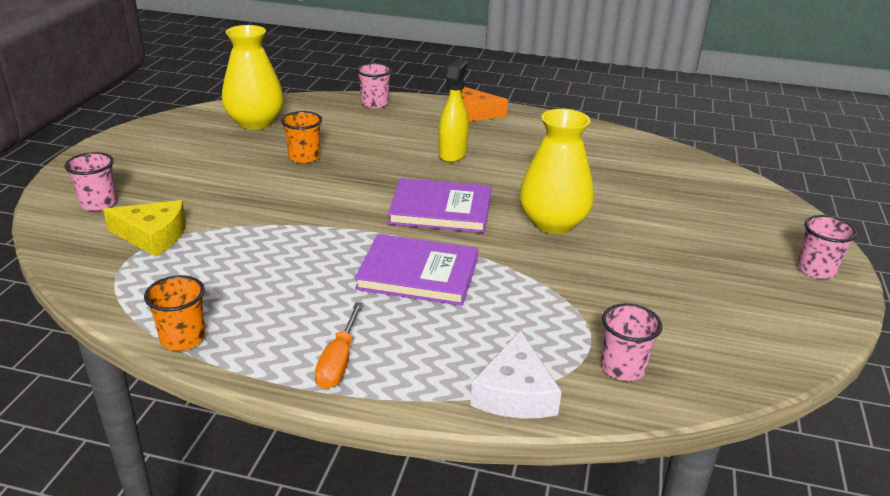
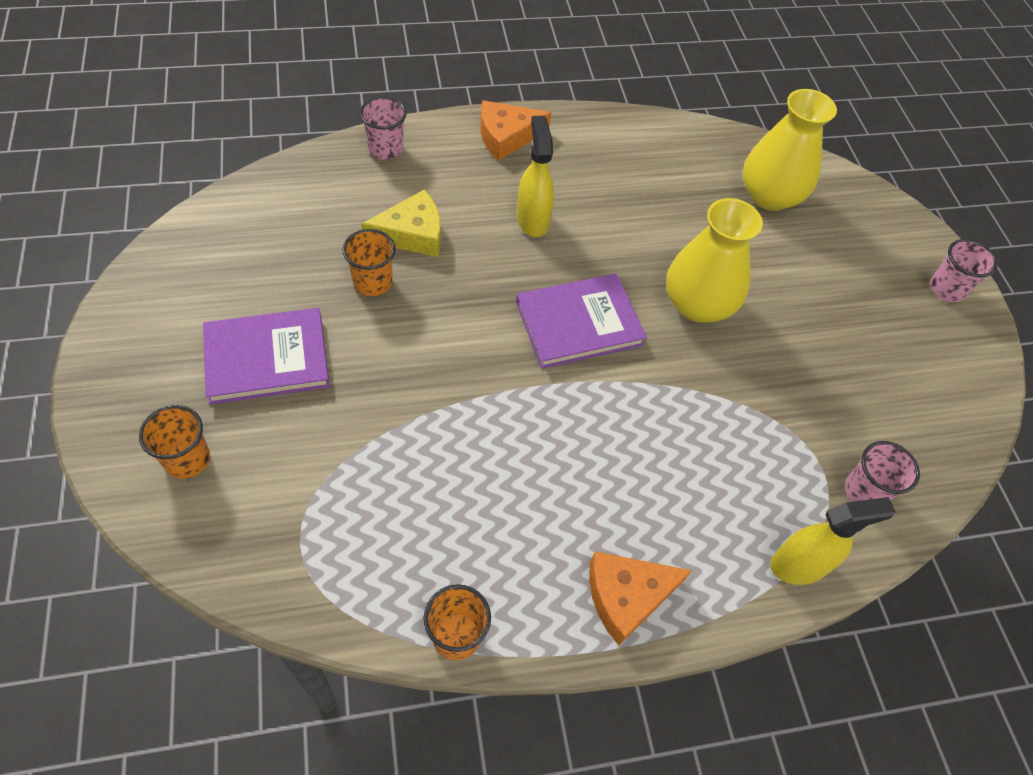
camera: 30 degrees left, 25 degrees up
pink cup [65,152,117,211] -> orange cup [139,405,210,479]
yellow cheese [103,200,186,257] -> yellow cheese moved to [361,189,441,257]
yellow vase [222,25,284,130] -> yellow vase moved to [743,89,837,211]
orange screwdriver [315,302,363,389] -> orange cheese [589,551,692,645]
purple book [355,234,478,306] -> purple book moved to [203,308,330,405]
white cheese [470,330,562,418] -> yellow spray bottle [770,497,895,585]

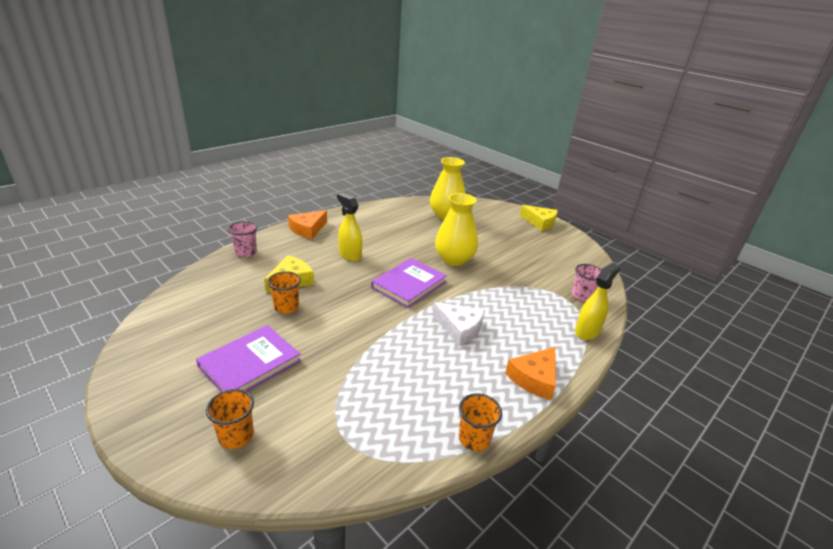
camera: 30 degrees left, 25 degrees down
pink cup [930,239,998,302] -> yellow cheese [520,205,558,231]
none -> white cheese [433,302,484,346]

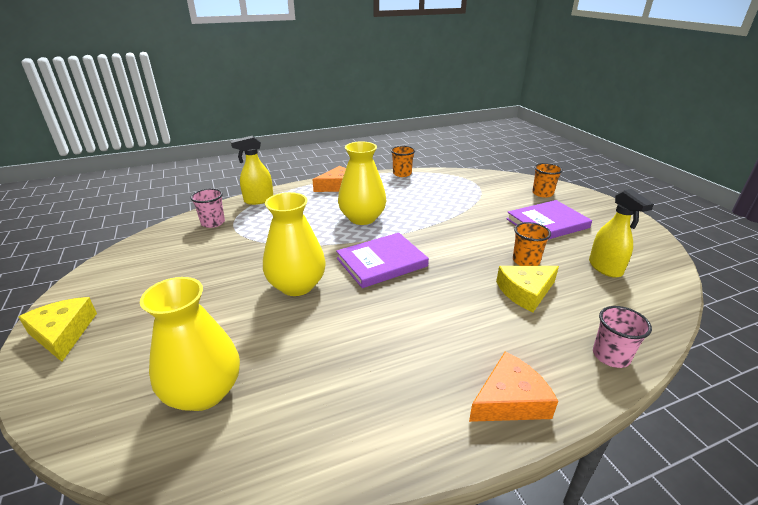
camera: 155 degrees left, 0 degrees up
yellow spray bottle [337,193,362,261] -> yellow spray bottle moved to [589,189,654,278]
white cheese [433,302,484,346] -> yellow vase [338,142,387,225]

